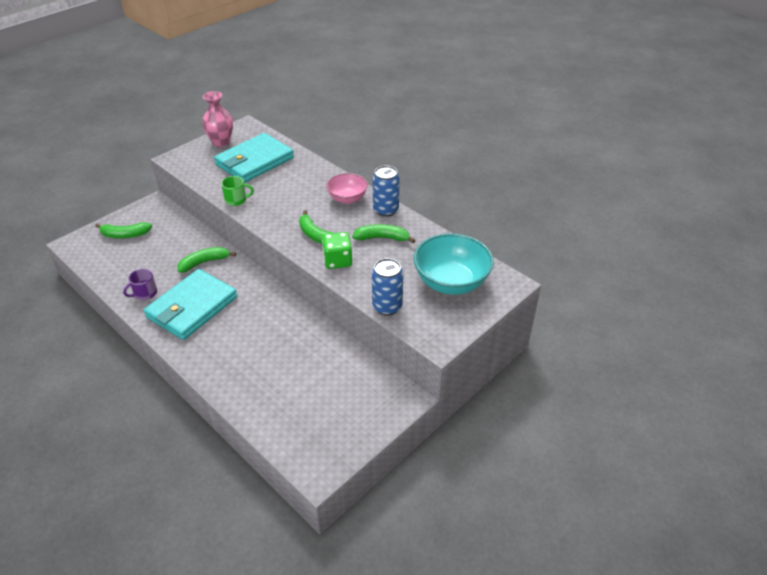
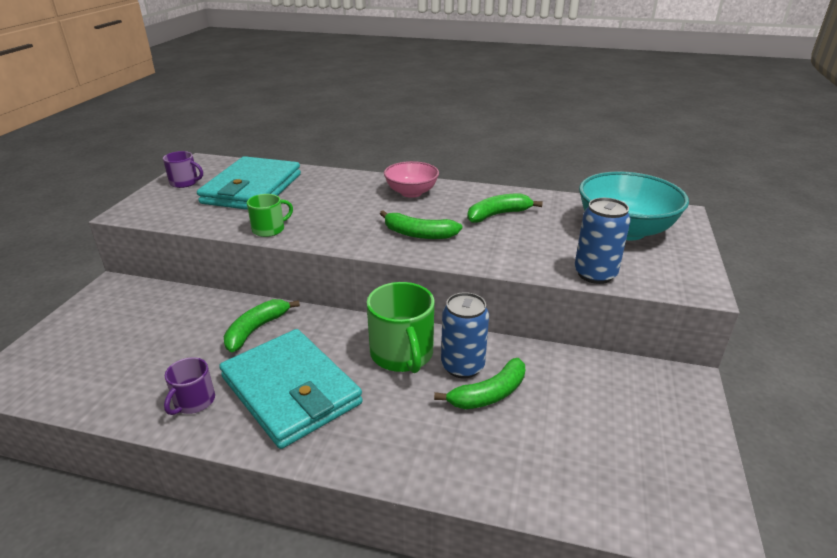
camera: 30 degrees left, 10 degrees down
green banana [95,222,152,238] -> green banana moved to [434,358,525,409]
turquoise wallet [144,269,237,340] -> turquoise wallet turned 45 degrees counterclockwise [219,329,363,449]
pink vase [202,91,233,147] -> purple mug [163,151,203,188]
green dice [322,232,352,269] -> none
blue can [373,165,400,217] -> blue can moved to [441,292,489,378]
none -> green mug [367,282,434,373]

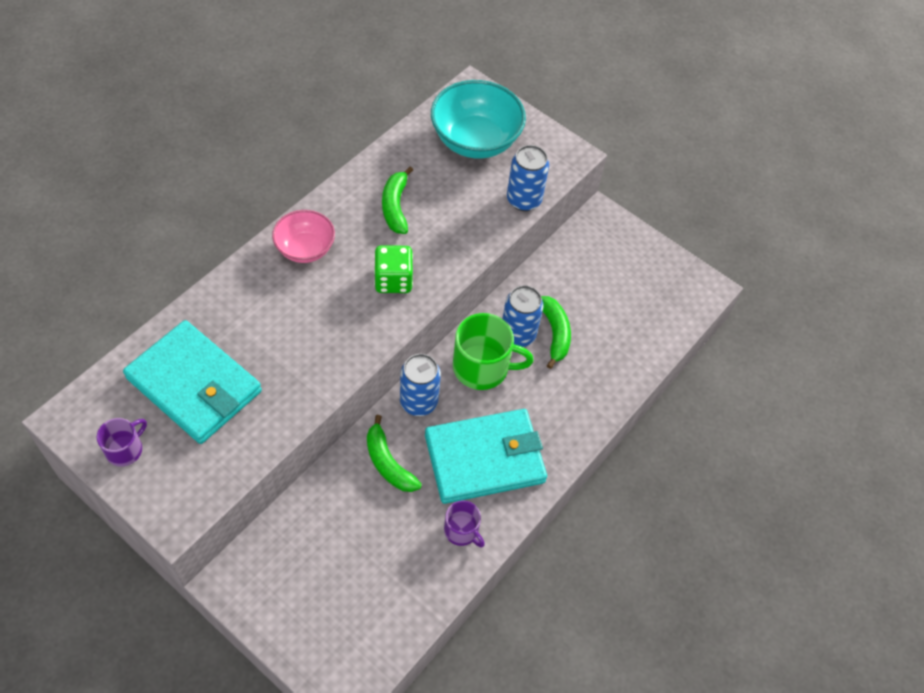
camera: 70 degrees left, 25 degrees up
green mug [247,194,293,237] -> none
green banana [380,210,463,239] -> green dice [374,245,413,293]
none -> blue can [400,354,441,416]

